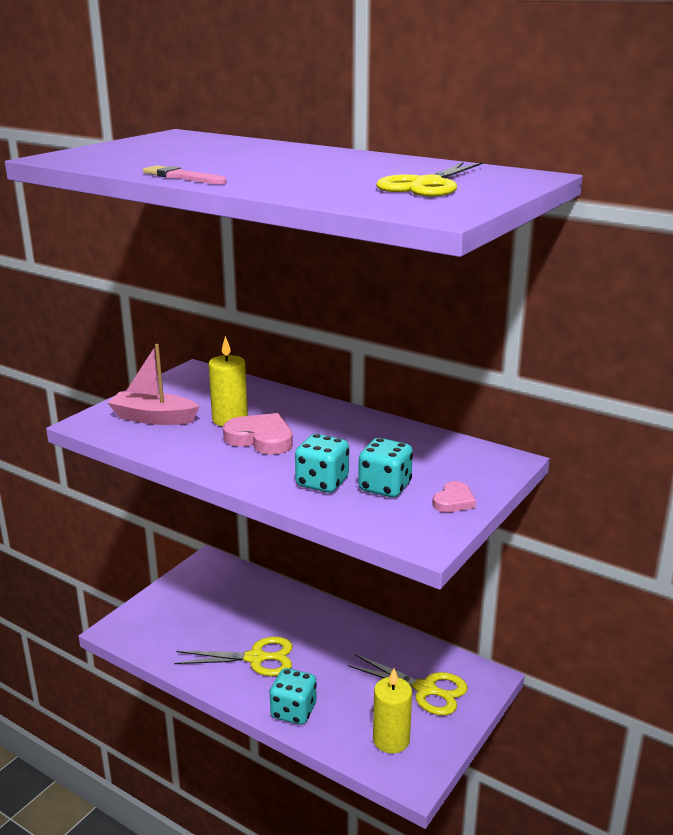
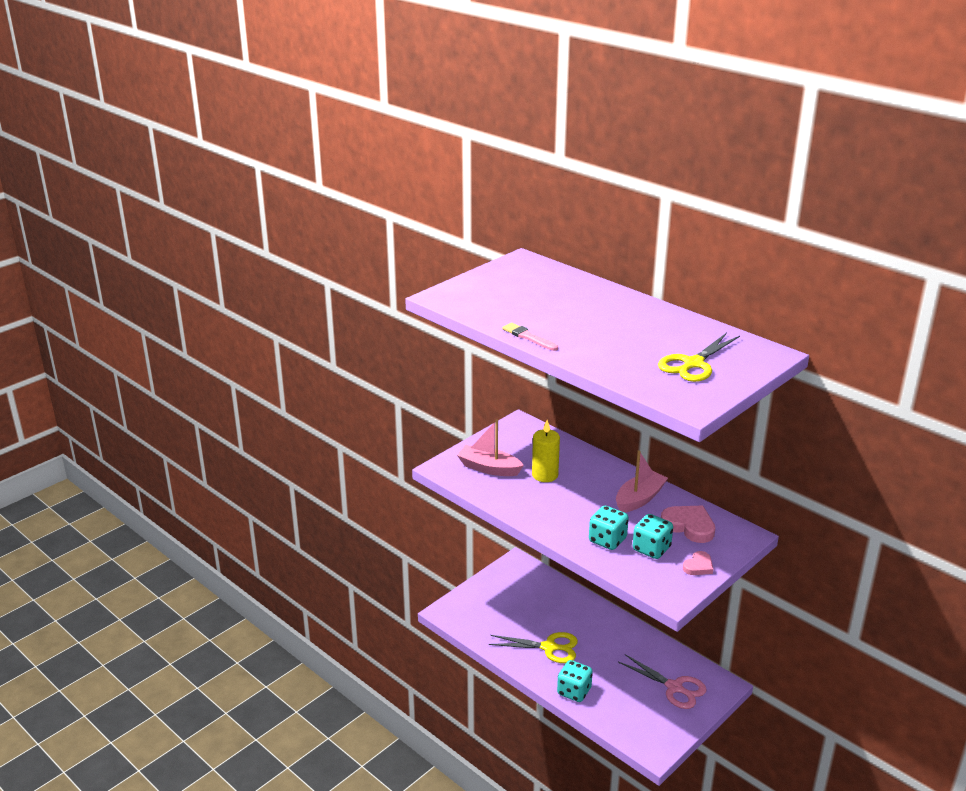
camera: 10 degrees right, 5 degrees up
pink heart [223,413,293,455] -> pink heart moved to [661,506,715,543]
yellow scissors [348,654,468,716] -> pink scissors [618,654,707,709]
yellow candle [373,668,412,753] -> none
none -> pink boat [616,450,668,513]

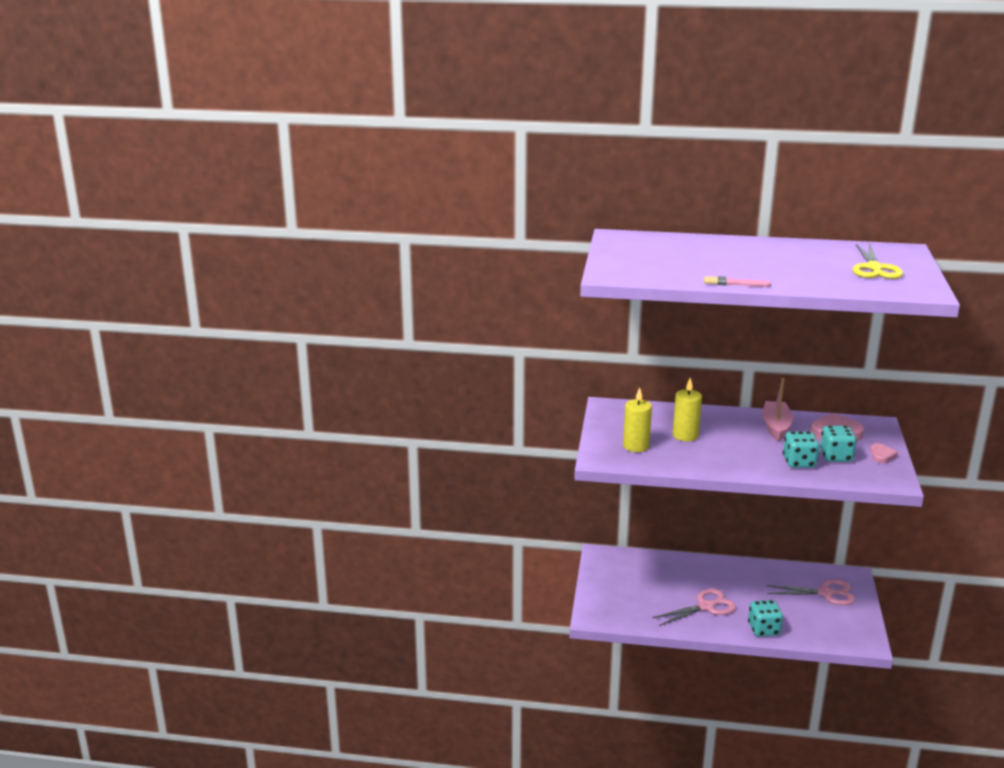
camera: 35 degrees left, 5 degrees down
pink boat [457,419,524,476] -> yellow candle [623,387,652,452]
yellow scissors [489,632,578,663] -> pink scissors [653,589,736,626]

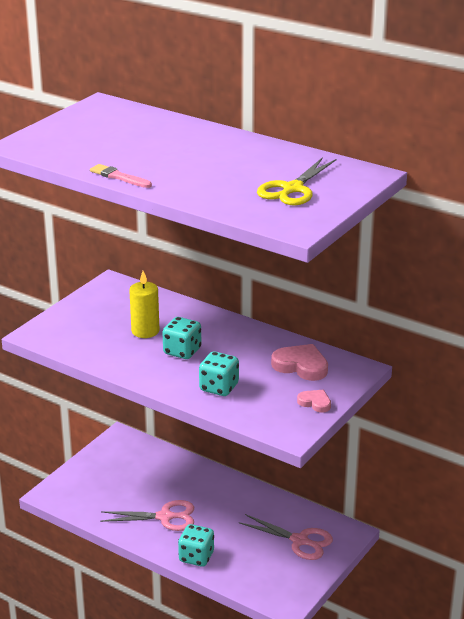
camera: 25 degrees right, 5 degrees up
yellow candle [623,387,652,452] -> none
pink boat [762,378,793,441] -> none
turquoise dice [820,426,857,462] -> turquoise dice moved to [163,317,201,359]
pink heart [870,443,898,463] -> pink heart turned 90 degrees counterclockwise [297,390,331,413]

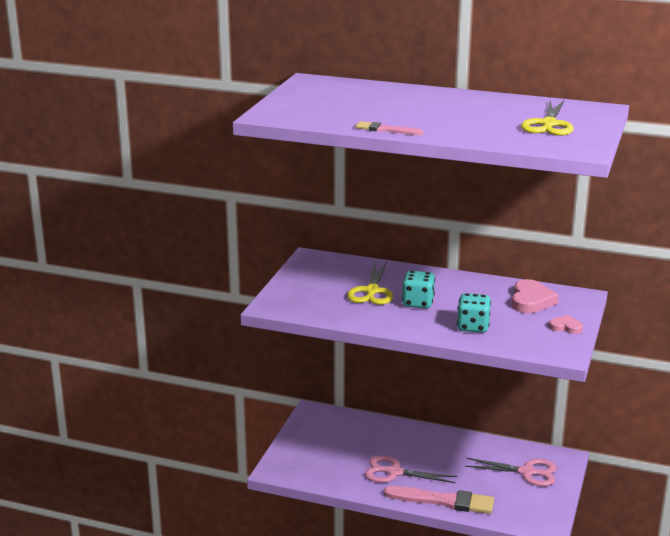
camera: 15 degrees left, 5 degrees down
pink scissors [100,500,194,531] -> pink scissors turned 150 degrees counterclockwise [365,455,457,483]
yellow candle [129,271,159,338] -> yellow scissors [347,262,393,305]
turquoise dice [178,524,214,567] -> pink brush [384,486,494,514]
pink heart [271,344,328,381] -> pink heart turned 90 degrees clockwise [512,279,559,313]

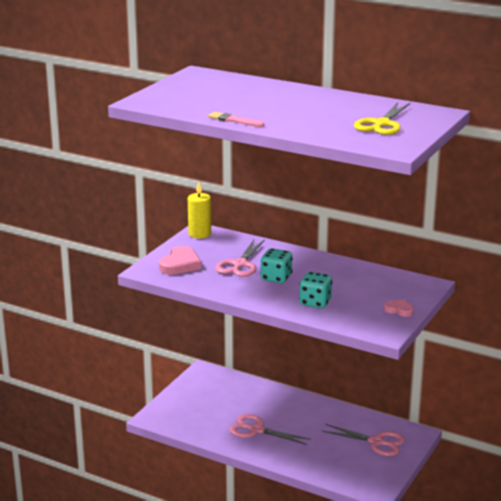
camera: 10 degrees right, 0 degrees up
yellow scissors [347,262,393,305] -> pink scissors [216,240,265,277]
pink brush [384,486,494,514] -> none
pink heart [512,279,559,313] -> pink heart moved to [159,246,201,275]
none -> yellow candle [188,182,211,238]

